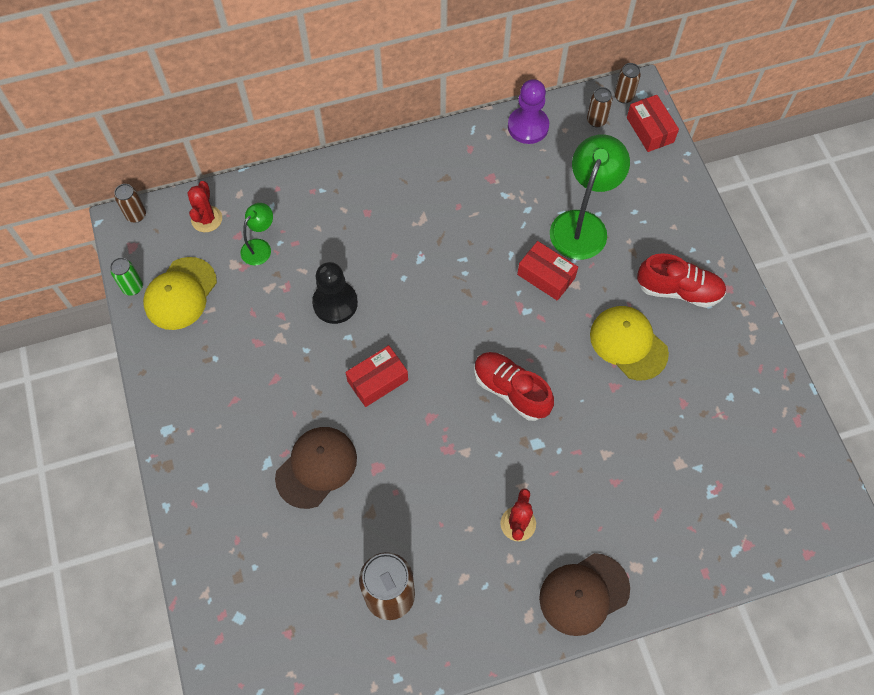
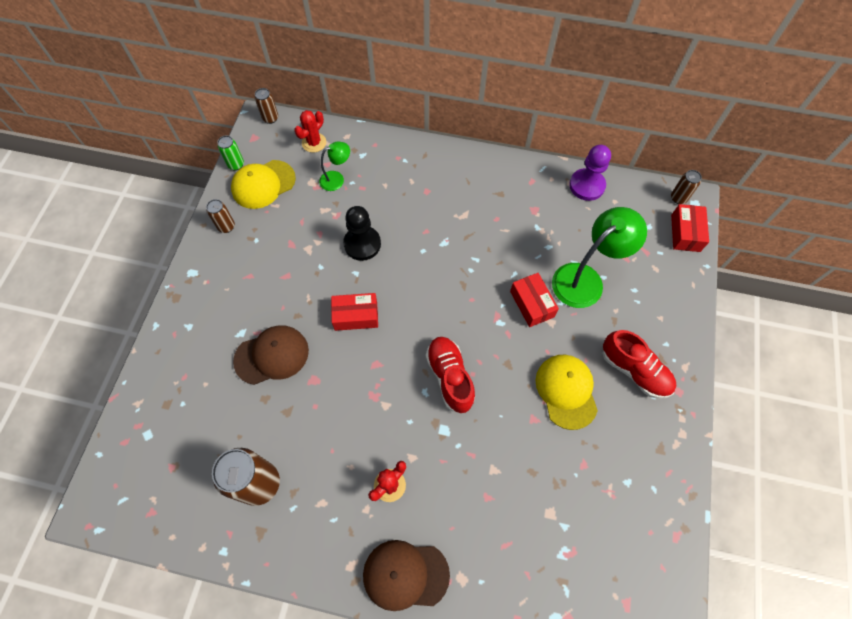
camera: 30 degrees right, 0 degrees up
brown can [587,87,613,128] -> brown can moved to [206,199,235,233]

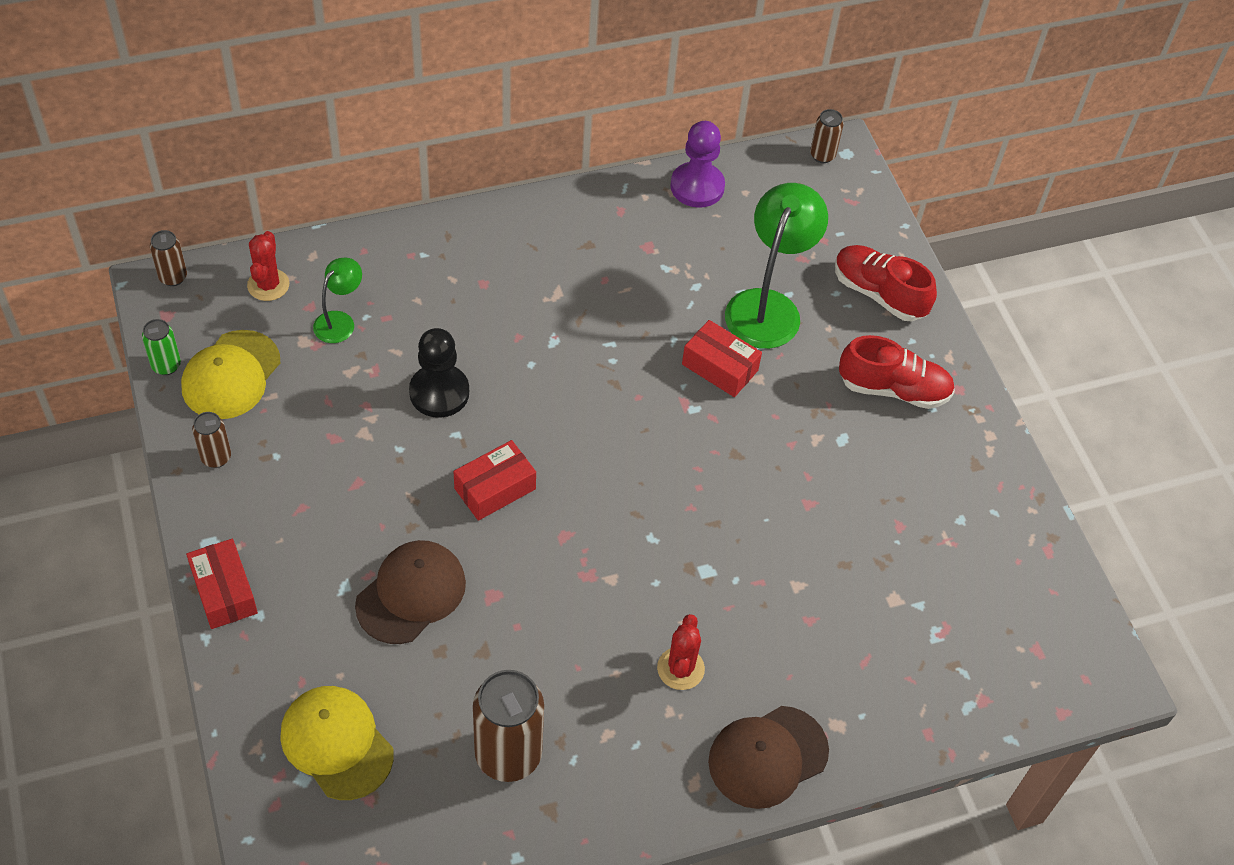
camera: 35 degrees left, 10 degrees down
red shoe [426,337,475,413] -> red shoe moved to [835,245,937,321]
yellow cap [536,355,598,430] -> yellow cap moved to [280,686,394,800]
red box [671,204,709,252] -> red box moved to [186,539,258,629]

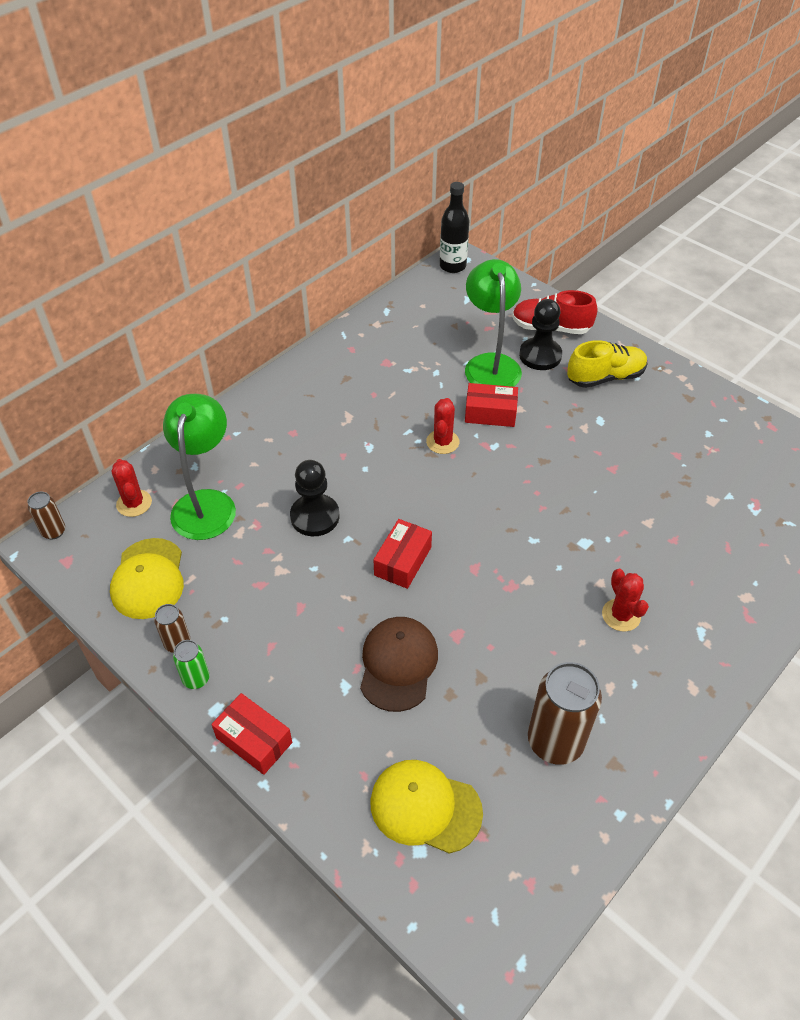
camera: 25 degrees left, 5 degrees down
green can [142,319,181,375] -> green can moved to [173,640,210,689]
green lamp [313,258,362,343] -> green lamp [163,394,236,540], size x1.90
purple pawn [670,121,725,208] -> none
brown cap [708,706,829,809] -> none
brown can [810,109,843,163] -> black bottle [440,182,469,273]
red shoe [839,335,955,409] -> yellow shoe [567,340,648,388]
none -> red cactus [426,398,459,454]
none -> black pawn [519,299,562,370]

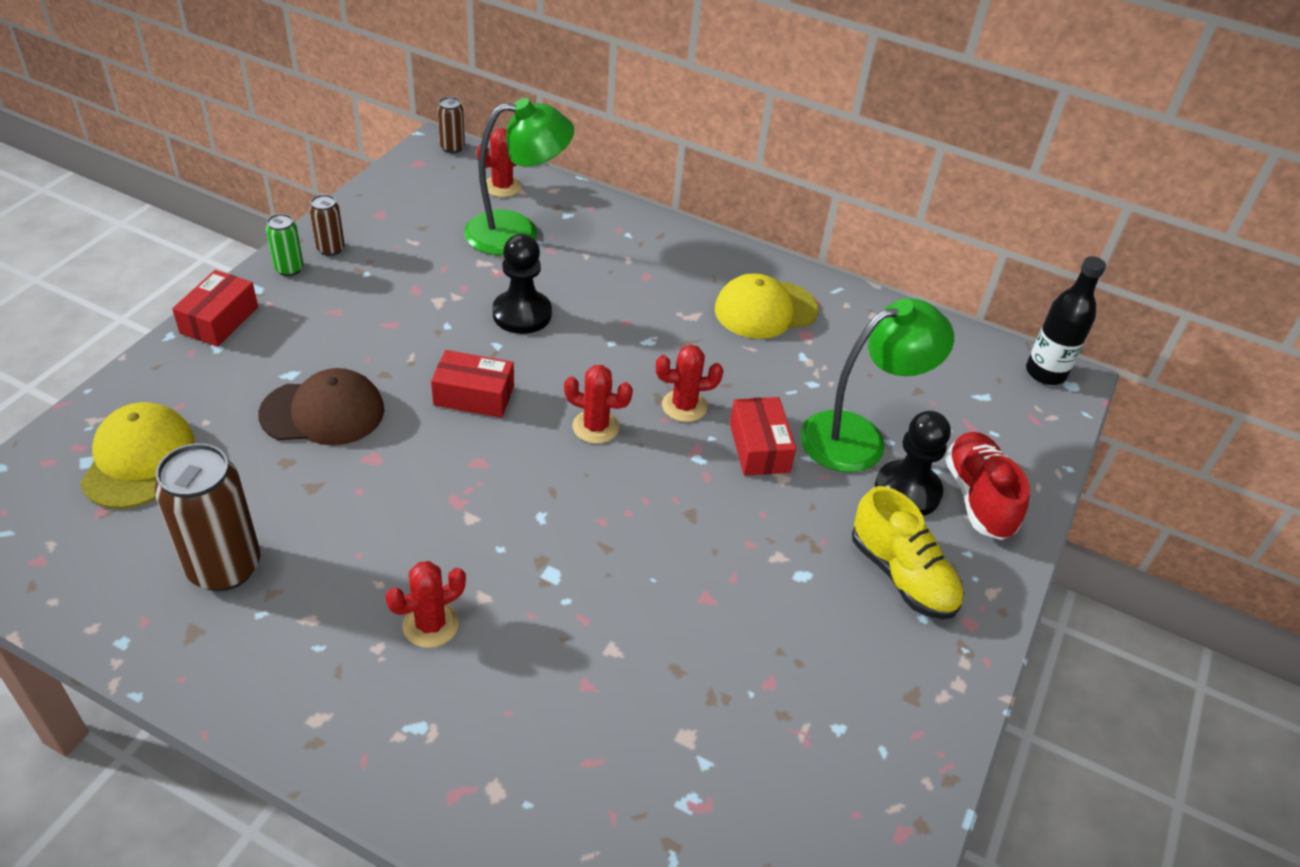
camera: 70 degrees right, 5 degrees down
yellow cap [110,538,184,619] -> yellow cap moved to [715,273,818,339]
none -> red cactus [564,365,633,444]

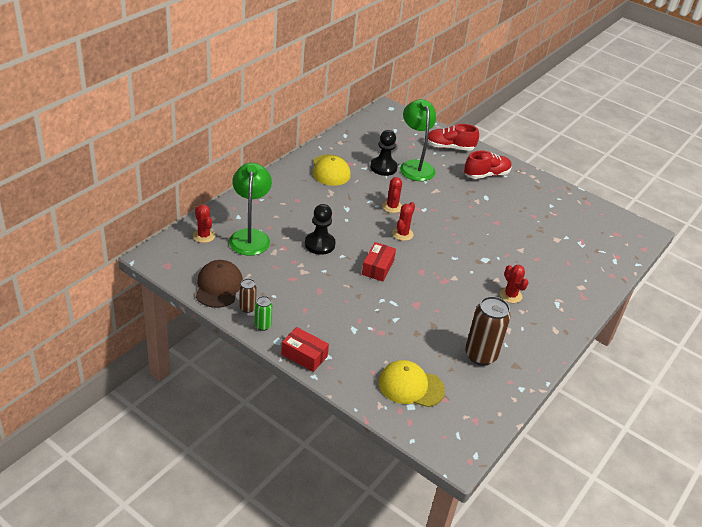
camera: 80 degrees left, 5 degrees down
brown cap [258,368,384,445] -> brown cap moved to [196,260,243,308]
brown can [437,97,465,154] -> none
red box [730,397,796,476] -> none
yellow shoe [852,486,964,619] -> red shoe [464,151,512,179]
black pawn [875,411,951,516] -> black pawn moved to [370,130,398,176]
black bottle [1026,256,1106,385] -> none

